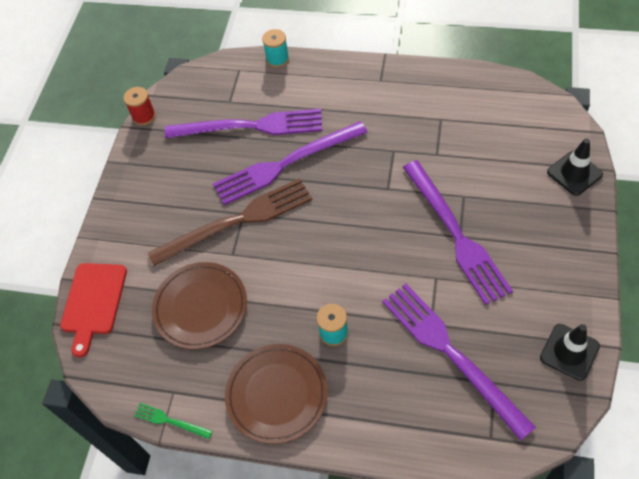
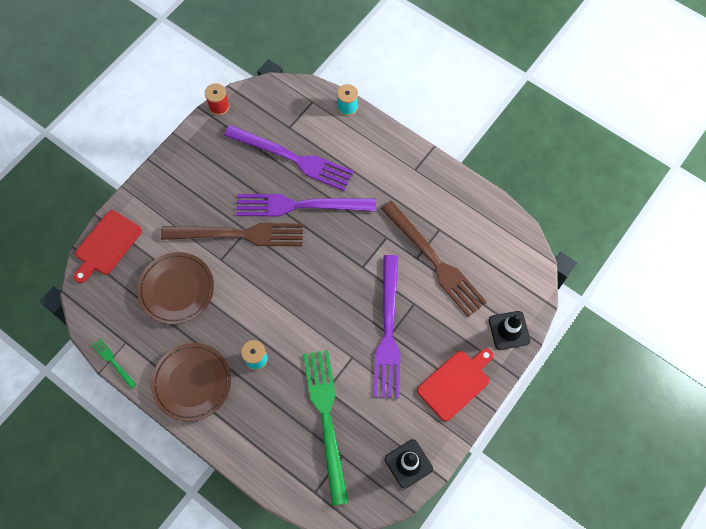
camera: 20 degrees right, 10 degrees up
purple fork [382,283,536,441] -> green fork [303,350,349,506]
none -> brown fork [381,201,487,317]
none -> red cutting board [417,348,493,421]

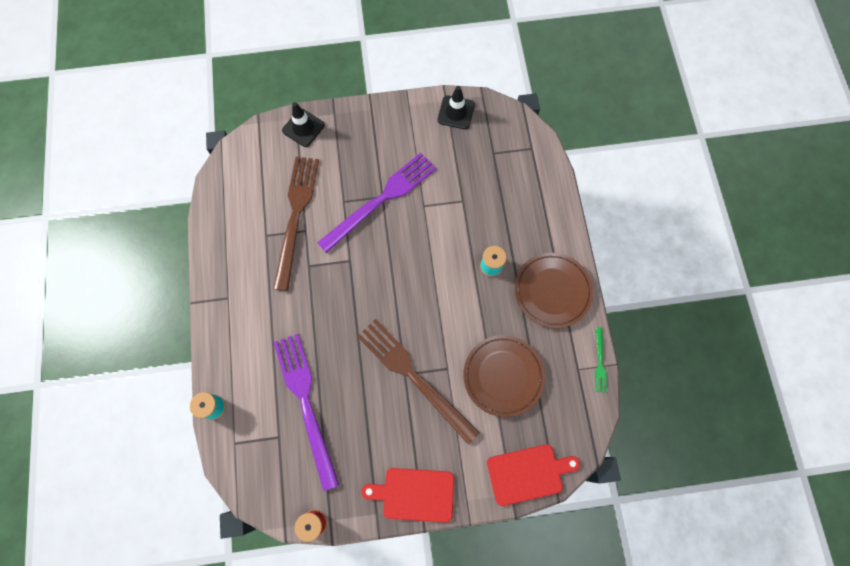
camera: 135 degrees left, 5 degrees up
purple fork [236,194,376,217] -> none
green fork [303,350,349,506] -> none
red cutting board [417,348,493,421] -> red cutting board moved to [361,468,454,523]

